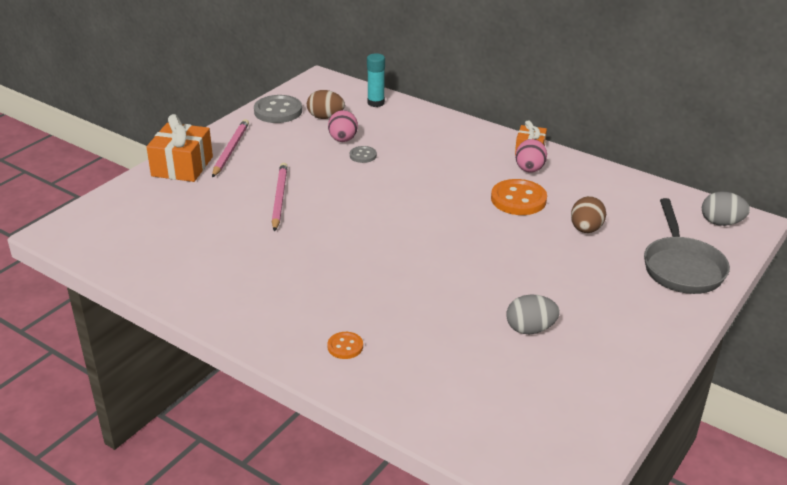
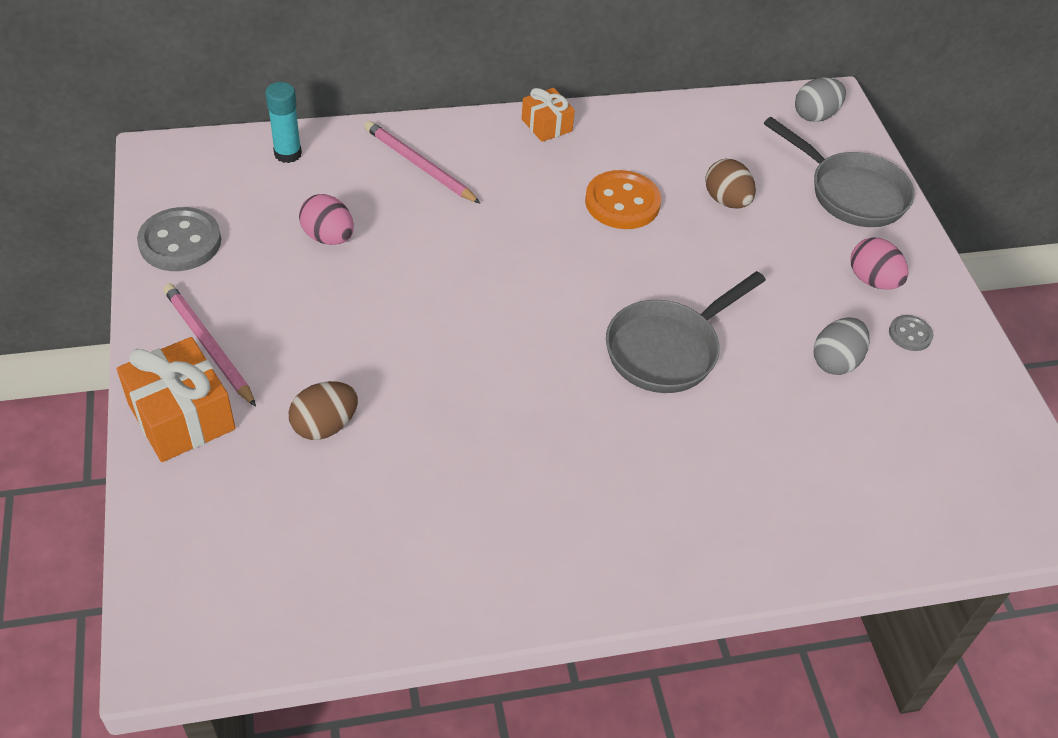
camera: 50 degrees left, 15 degrees up
pink pencil [272,163,288,231] -> pink pencil moved to [365,121,481,204]
brown egg [307,90,345,119] -> brown egg moved to [289,381,358,440]
orange button [327,332,363,359] -> none
grey button [350,146,377,163] -> grey button moved to [889,315,933,351]
pink egg [515,139,547,173] -> pink egg moved to [851,237,908,290]
none -> grey pan [606,271,766,393]

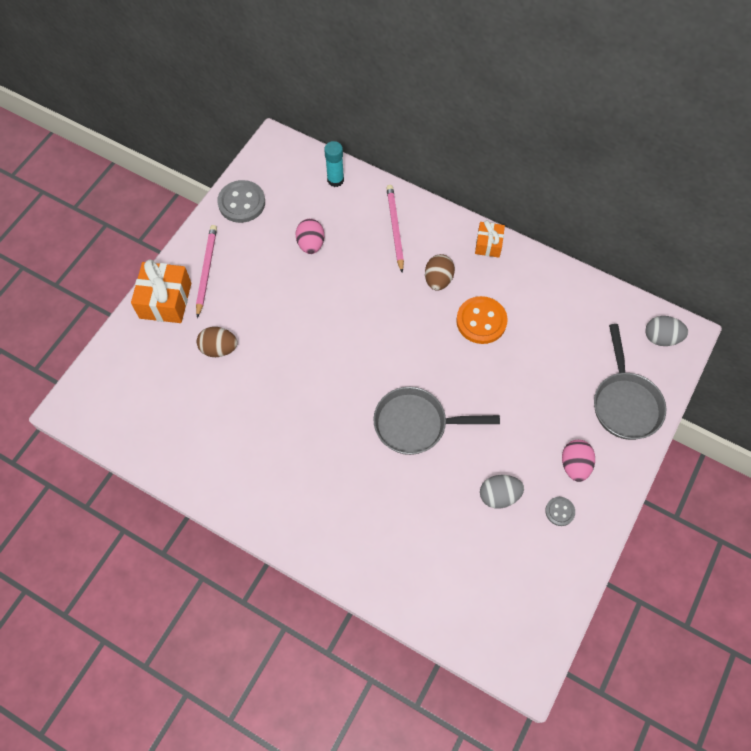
camera: 45 degrees right, 15 degrees up
brown egg [705,159,756,209] -> brown egg moved to [425,254,455,291]

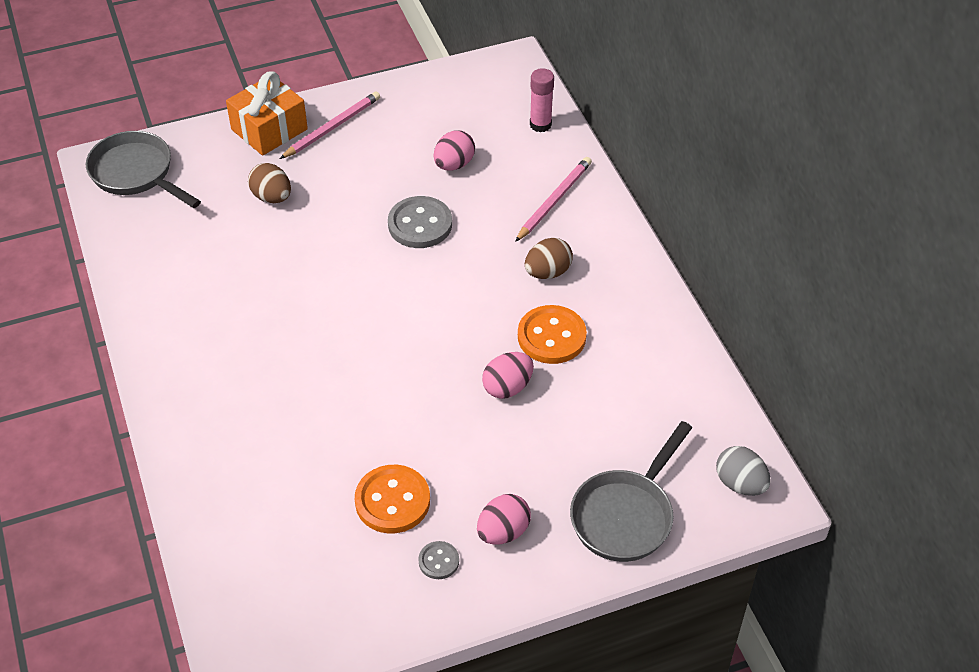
camera: 40 degrees right, 15 degrees down
grey button [217,180,265,223] -> grey button moved to [388,196,452,248]
turquoise glue stick [324,141,344,187] -> pink glue stick [530,68,554,132]
grey pan [373,387,500,455] -> grey pan moved to [86,131,201,208]
orange gift [475,220,505,257] -> none
grey egg [480,475,524,509] -> orange button [355,465,430,533]
none -> pink egg [482,352,534,399]

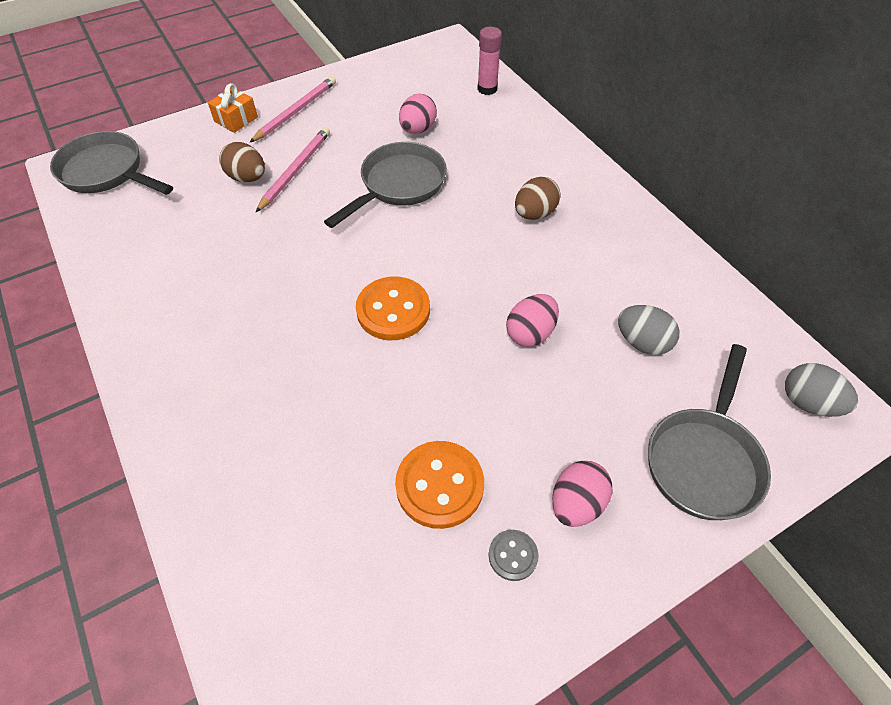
camera: 10 degrees left, 5 degrees up
orange gift [226,71,308,156] -> orange gift [208,83,258,133], size x0.59
grey button [388,196,452,248] -> grey pan [324,142,447,228]
pink pencil [515,157,592,242] -> pink pencil moved to [256,127,330,212]
orange button [518,305,587,364] -> orange button moved to [356,277,430,340]
none -> grey egg [618,305,680,355]

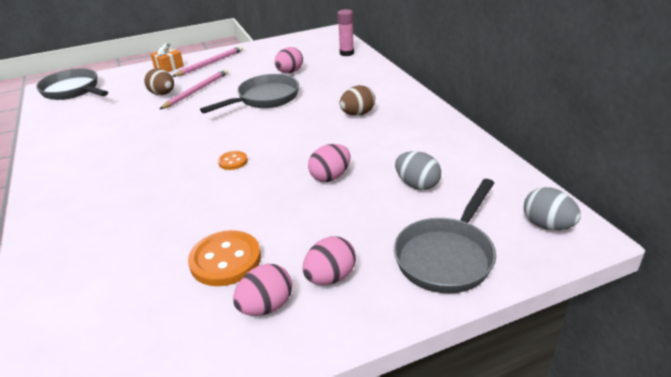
camera: 10 degrees right, 20 degrees down
orange button [356,277,430,340] -> orange button [218,151,248,170], size x0.53
grey button [489,530,539,581] -> pink egg [233,264,292,316]

